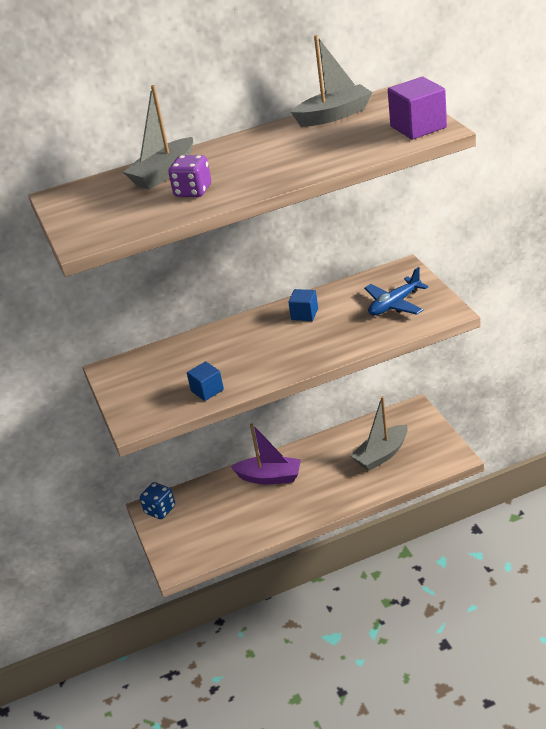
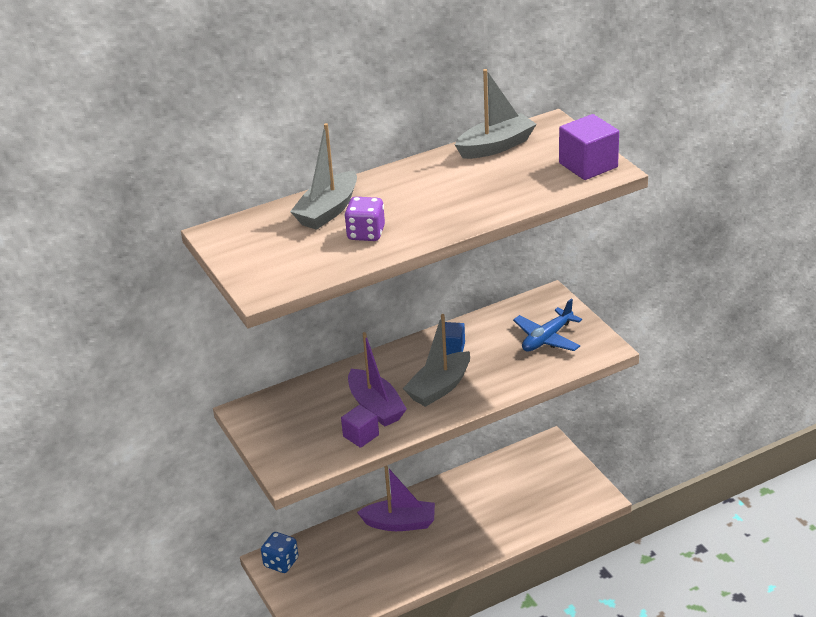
camera: 10 degrees left, 0 degrees up
blue cube [187,361,224,401] -> purple cube [341,405,379,448]
grey boat [351,396,408,471] -> grey boat moved to [403,314,470,407]
none -> purple boat [348,332,407,427]

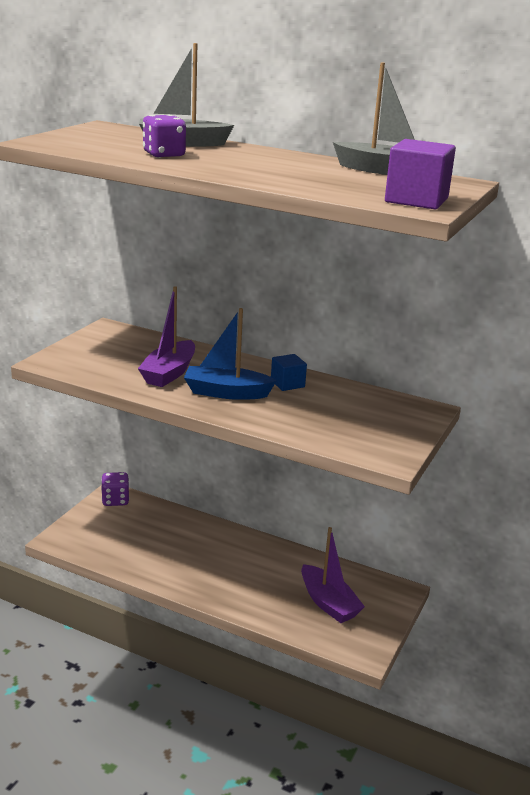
camera: 50 degrees right, 10 degrees down
blue dice [261,532,298,573] -> purple dice [101,472,130,506]
purple cube [341,405,379,448] -> none
purple boat [357,466,435,531] -> purple boat moved to [301,527,365,623]
grey boat [403,314,470,407] -> blue boat [184,308,277,400]
blue plane [513,299,582,352] -> none

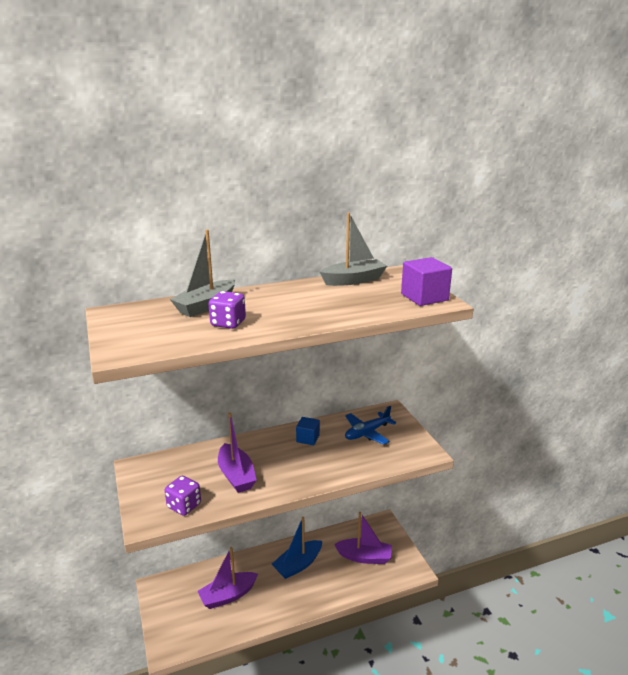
camera: 45 degrees left, 0 degrees up
purple dice [101,472,130,506] -> purple dice moved to [164,476,201,516]
blue boat [184,308,277,400] -> blue boat moved to [272,517,322,579]
none -> purple boat [198,547,258,609]
none -> blue plane [345,406,396,445]

